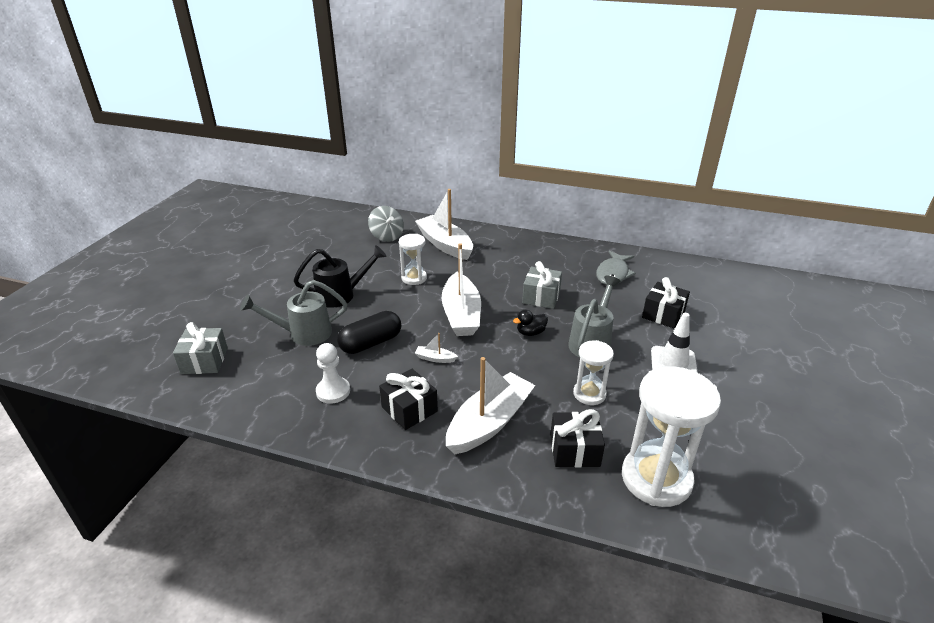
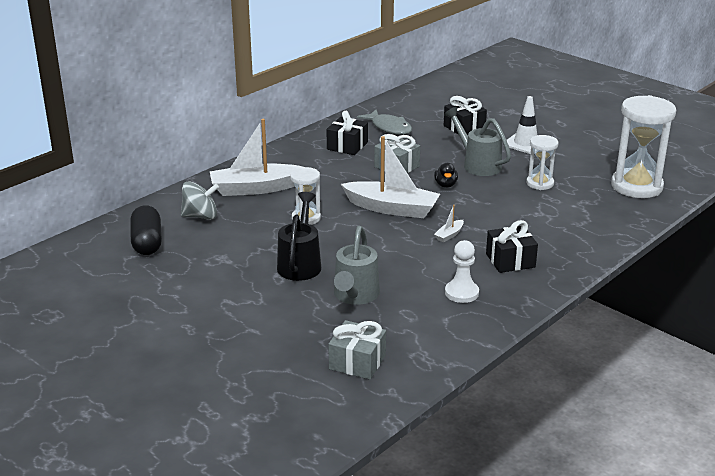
camera: 65 degrees left, 5 degrees down
black capsule [337,311,401,354] -> black capsule moved to [130,205,162,255]
white boat [446,357,535,454] -> none
black gift [550,409,605,468] -> black gift moved to [326,111,368,155]

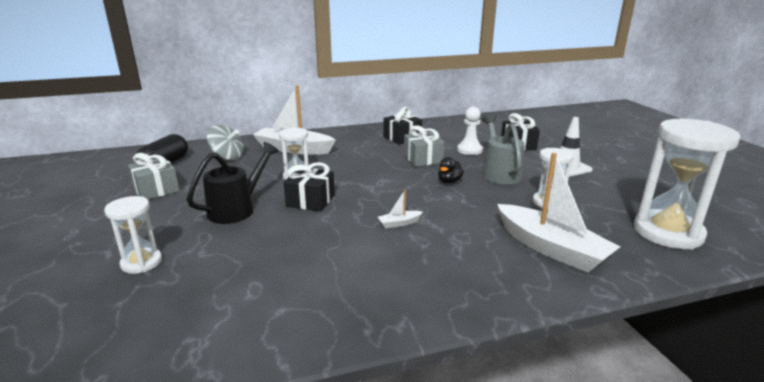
camera: 30 degrees right, 5 degrees down
grey gift [328,320,386,380] -> grey gift moved to [128,153,180,200]
grey watering can [334,226,380,305] -> none
white boat [341,136,440,218] -> white boat moved to [497,153,620,272]
grey fish [357,109,412,135] -> none
white pawn [445,240,479,303] -> white pawn moved to [457,107,483,155]
black gift [486,220,538,273] -> black gift moved to [283,162,335,211]
none -> white hourglass [104,196,162,274]

